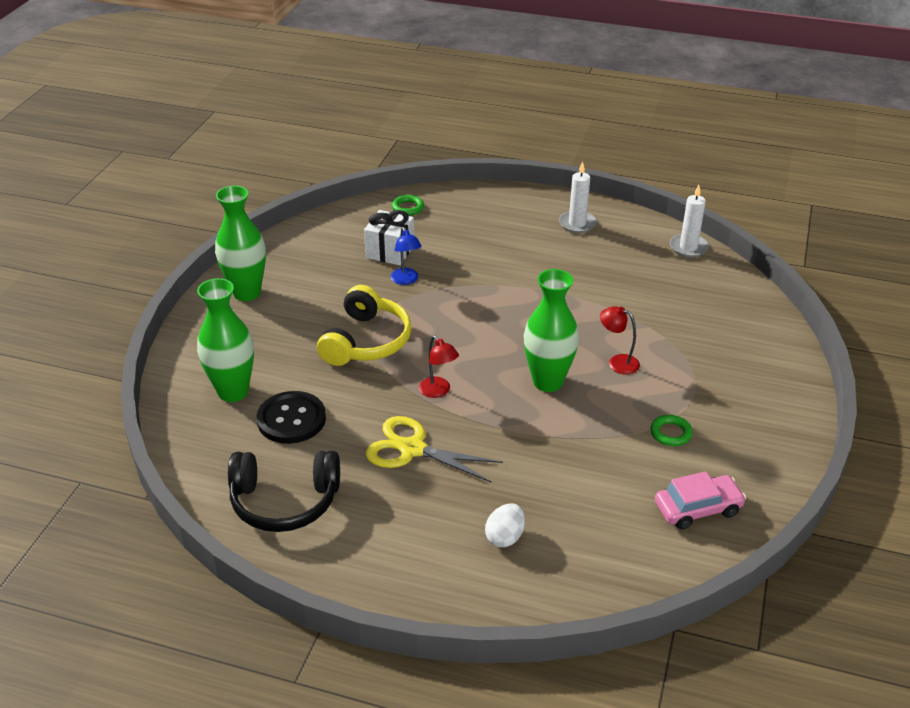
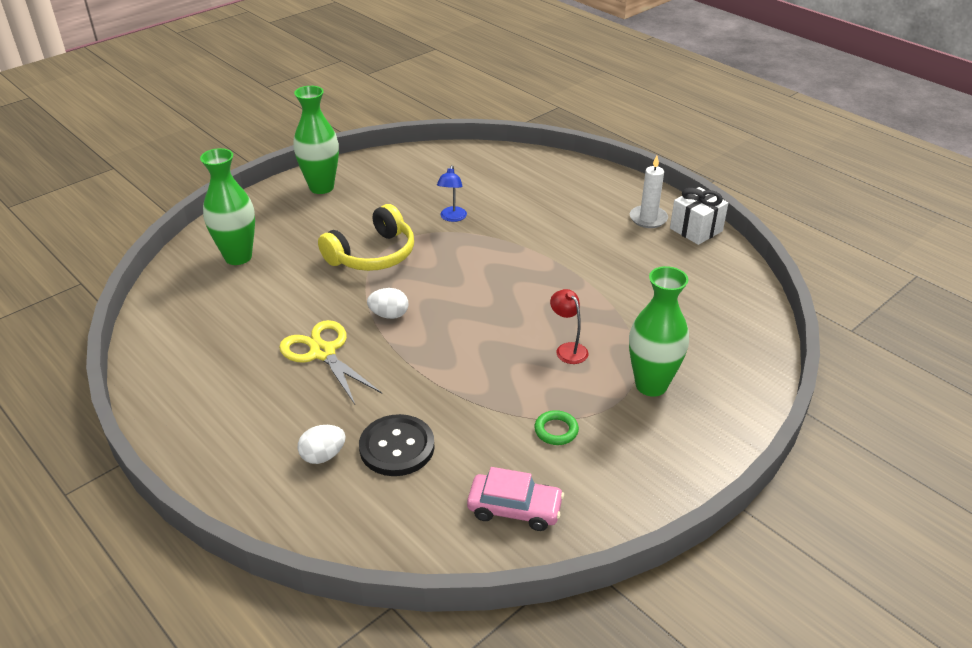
camera: 30 degrees right, 0 degrees up
black headphones [228,451,340,532] -> none
black button [257,391,326,444] -> black button moved to [359,414,435,476]
white gift [364,210,414,265] -> white gift moved to [670,187,728,245]
green ring [392,195,424,216] -> none
red lamp [419,336,459,398] -> white egg [367,288,408,319]
green vase [524,269,579,392] -> green vase moved to [629,266,689,397]
white candle [670,185,709,257] -> none

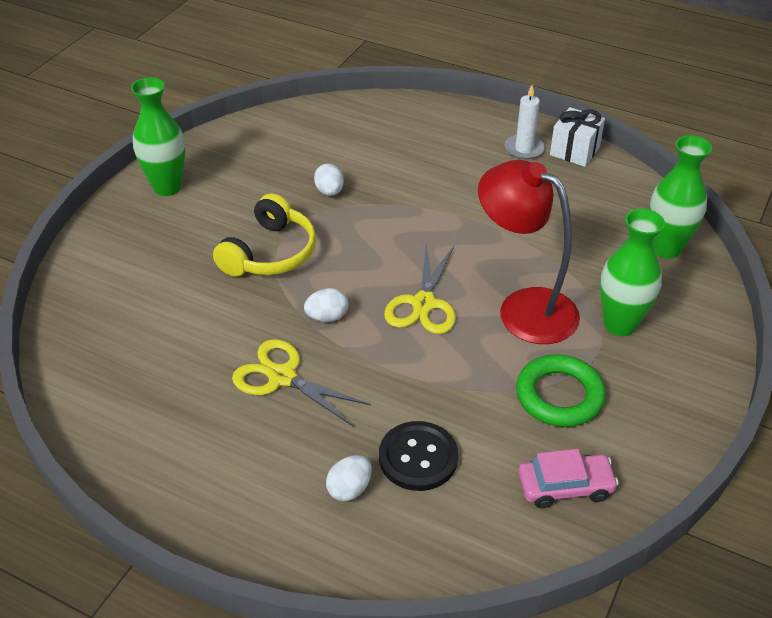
camera: 20 degrees left, 5 degrees up
green vase [200,148,255,265] -> green vase moved to [649,135,712,258]
blue lamp [437,165,467,222] -> white egg [314,164,344,196]
green ring [534,410,579,445] -> green ring [516,354,606,427], size x1.97
red lamp [550,289,588,364] -> red lamp [478,160,580,344], size x2.39
none -> yellow scissors [384,244,456,334]

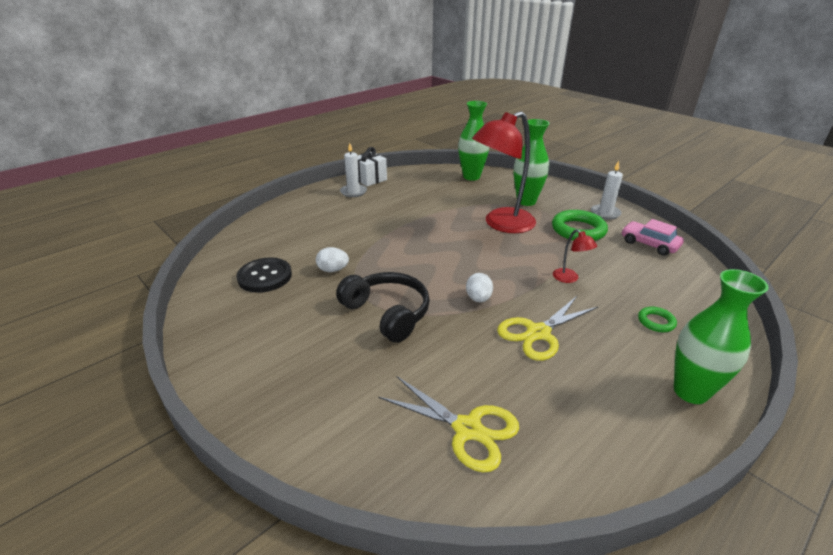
camera: 70 degrees left, 10 degrees down
green vase [131,77,185,196] -> green vase moved to [674,269,769,404]
yellow headphones [213,193,316,277] -> black headphones [336,272,430,343]
white egg [326,455,372,501] -> green ring [638,306,677,332]
black button [379,421,458,491] -> black button moved to [237,257,292,293]
yellow scissors [384,244,456,334] -> yellow scissors moved to [379,376,519,472]
pink car [518,449,619,508] -> pink car turned 60 degrees counterclockwise [621,219,684,256]
none -> red lamp [553,229,597,283]
none -> white candle [591,161,623,220]

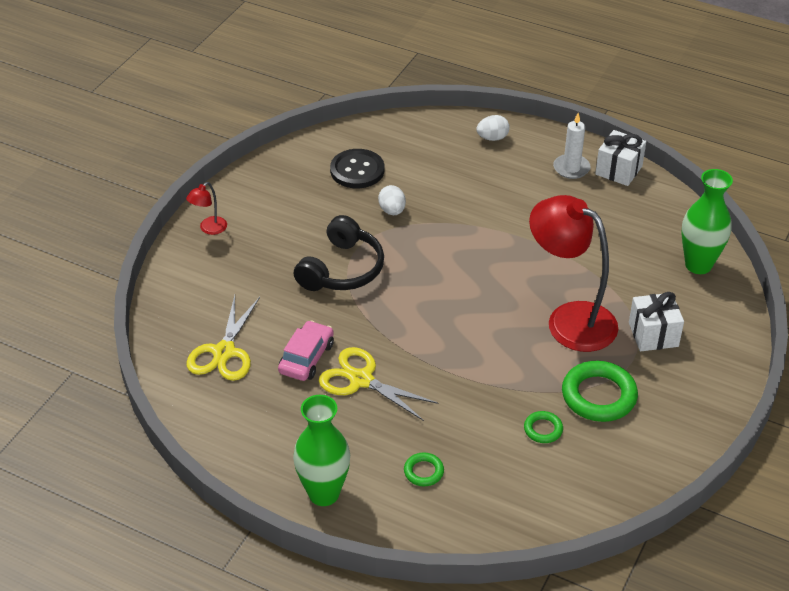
camera: 70 degrees right, 10 degrees up
white egg [466,273,493,302] -> white egg moved to [476,115,510,141]
green vase [514,119,549,206] -> white gift [629,292,684,351]
red lamp [553,229,597,283] -> red lamp moved to [186,182,227,235]
white candle [591,161,623,220] -> none
pink car [621,219,684,256] -> pink car moved to [278,320,334,381]
none -> green ring [524,411,563,443]

